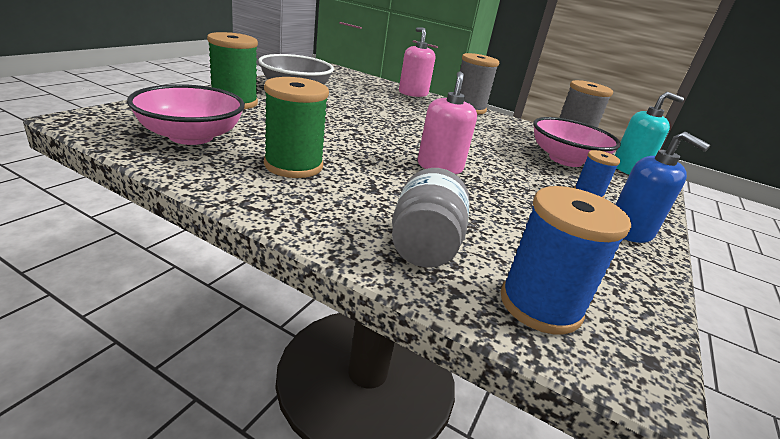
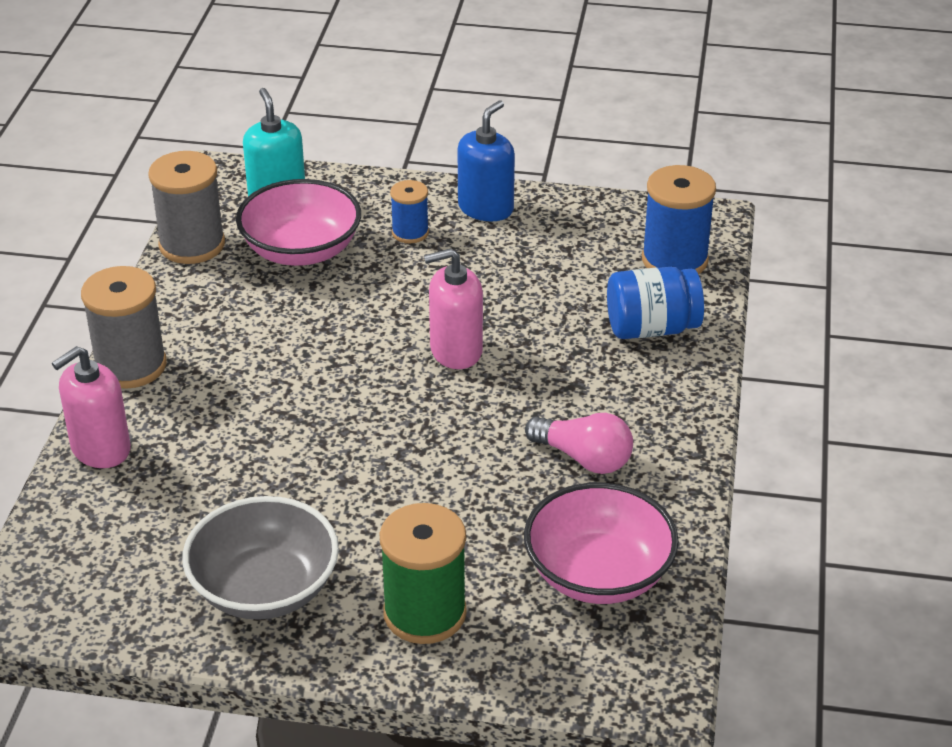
camera: 105 degrees left, 10 degrees up
green spool [264,77,329,178] -> pink light bulb [525,413,633,474]
grey jar [392,168,469,268] -> blue jar [607,267,704,339]

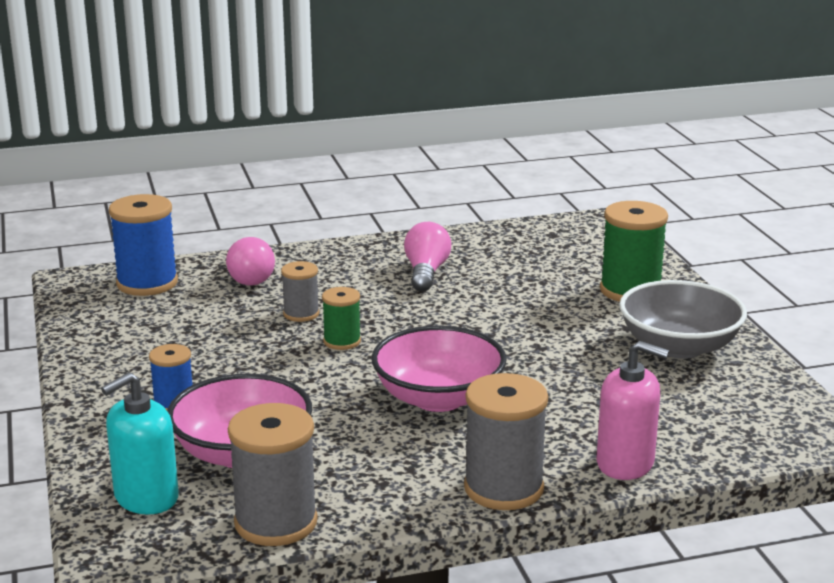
camera: 115 degrees left, 15 degrees down
pink soap dispenser [424,248,483,369] -> green spool [322,287,361,350]
blue soap dispenser [458,100,515,221] -> none
pink bowl [524,483,679,604] -> pink bowl moved to [372,325,507,412]
blue jar [607,267,704,339] -> pink light bulb [226,237,275,286]
none -> grey spool [281,261,319,322]

